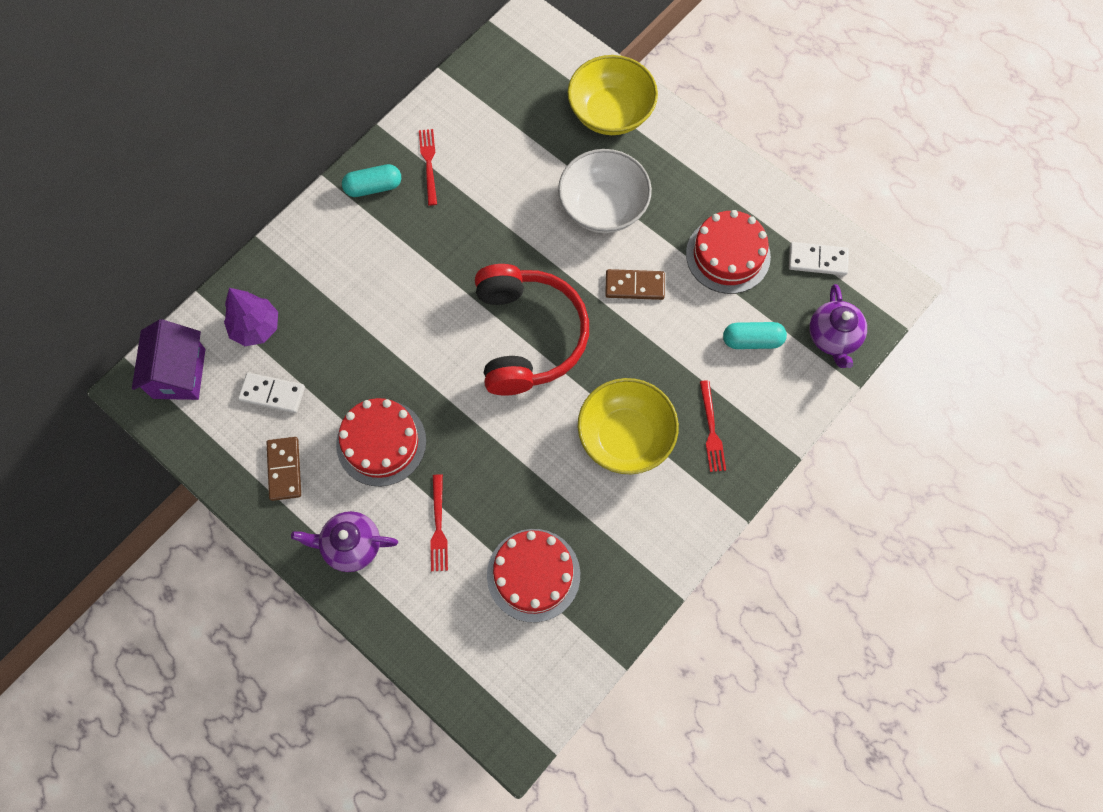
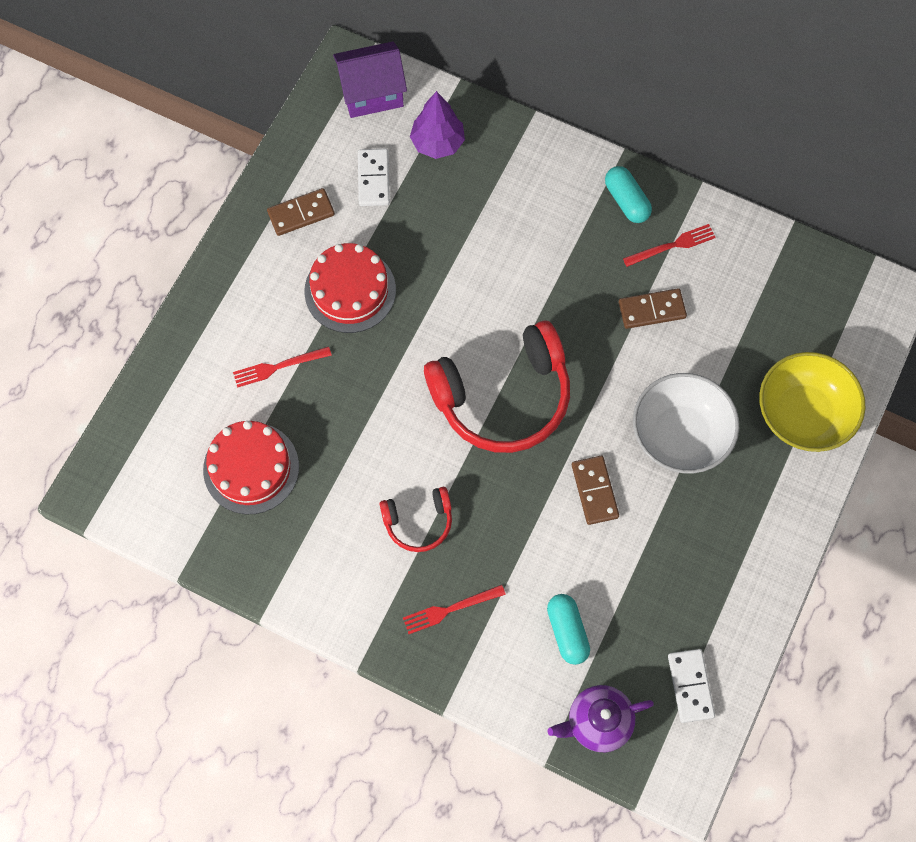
camera: 75 degrees right, 0 degrees up
purple teapot [291,511,398,572] -> none
yellow bowl [578,378,679,474] -> red headphones [379,487,452,552]
red cake [686,210,771,294] -> none
none -> brown domino [618,288,687,329]

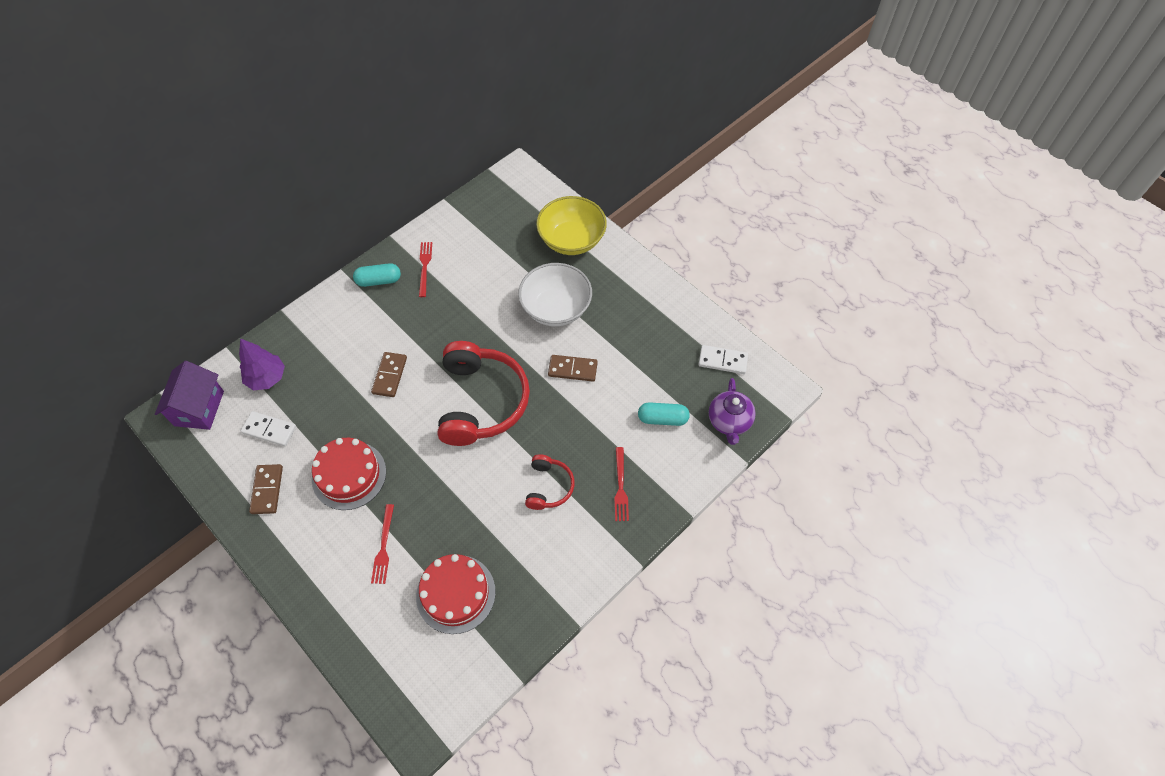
camera: 70 degrees left, 10 degrees down
brown domino [618,288,687,329] -> brown domino moved to [371,352,407,397]

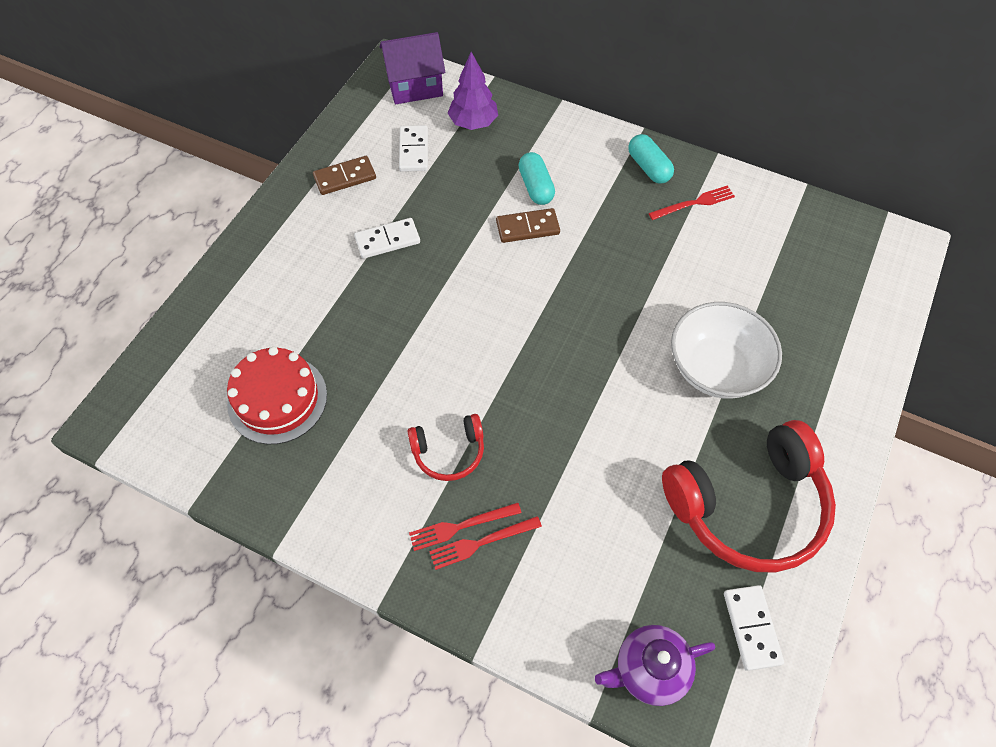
camera: 70 degrees right, 0 degrees up
red cake [312,438,386,510] -> white domino [354,218,420,259]
red fork [371,504,394,584] -> red fork moved to [409,502,522,551]
red headphones [438,341,530,446] -> red headphones moved to [662,420,836,573]
yellow bowl [536,196,607,255] -> none
brown domino [548,355,598,382] -> none
turquoise capsule [638,402,690,426] -> turquoise capsule moved to [519,152,555,205]

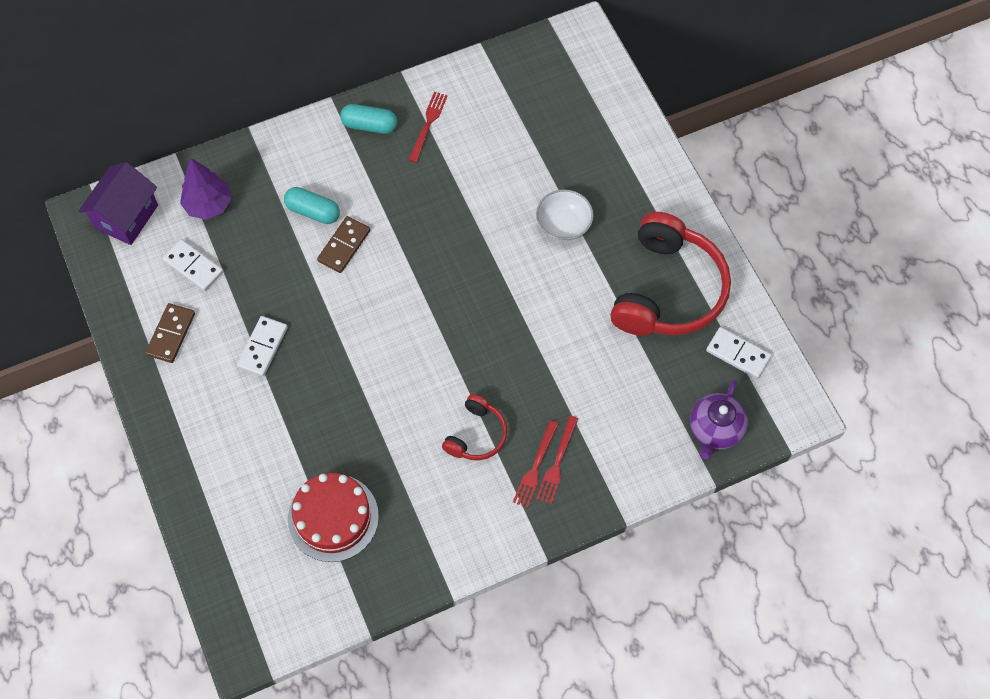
camera: 50 degrees left, 5 degrees up
white bowl [671,302,782,399] -> white bowl [536,189,594,241], size x0.63

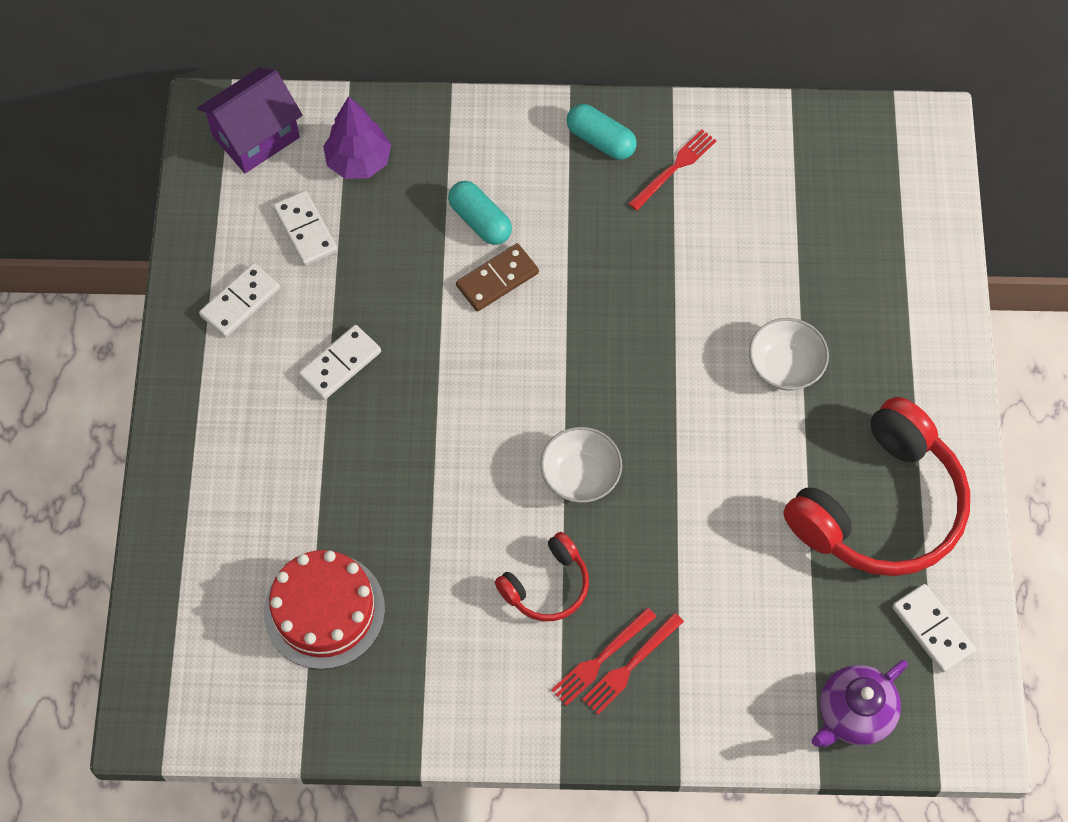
camera: 25 degrees right, 0 degrees up
brown domino [145,303,195,363] -> white domino [199,263,280,338]
none -> white bowl [540,427,622,503]

